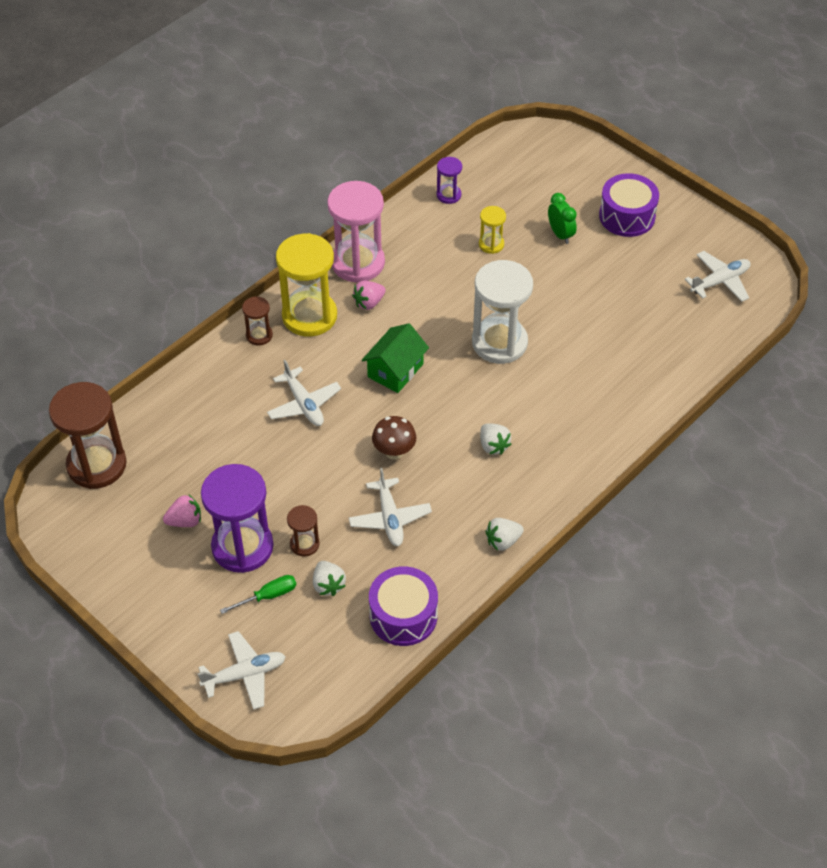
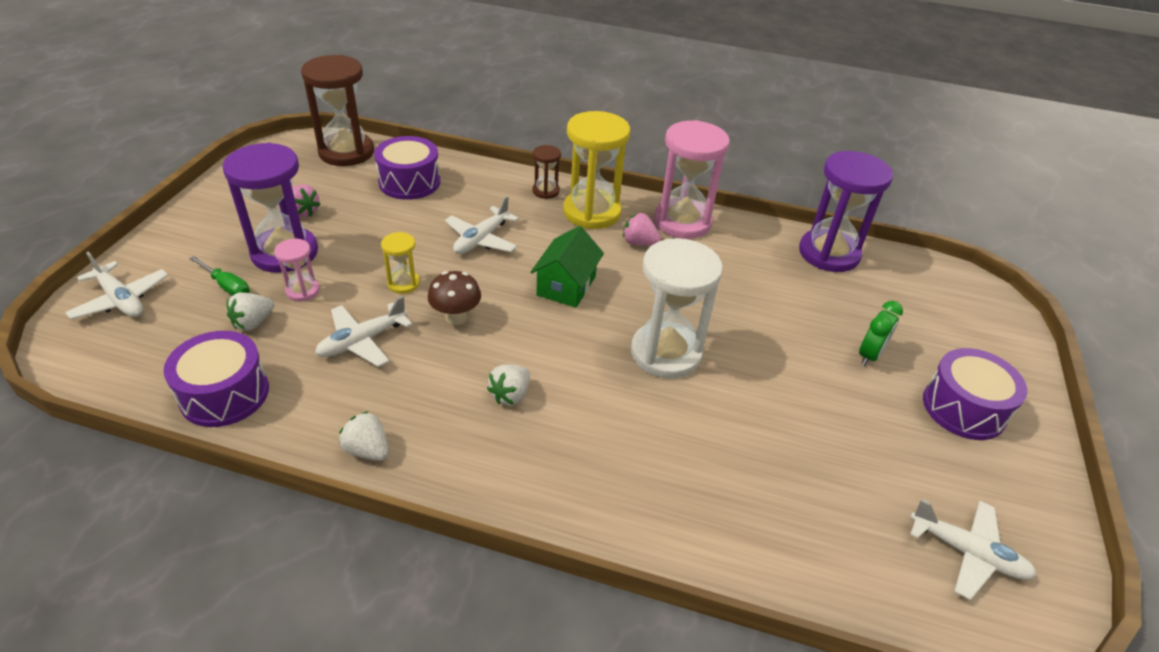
camera: 60 degrees right, 10 degrees down
brown hourglass [287,505,320,557] -> pink hourglass [274,239,320,301]
green house [362,323,429,393] -> green house turned 75 degrees counterclockwise [530,226,604,308]
purple hourglass [436,157,462,204] -> purple hourglass [799,151,893,272], size x2.08
yellow hourglass [479,206,506,254] -> yellow hourglass moved to [381,232,420,294]
none -> purple drum [374,136,440,200]

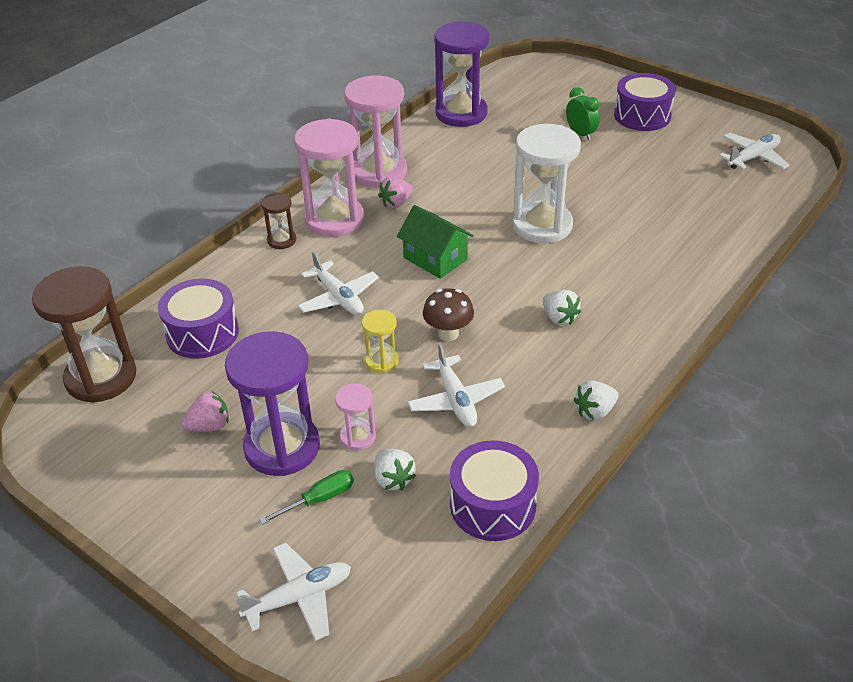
camera: 65 degrees left, 0 degrees up
yellow hourglass [563,111,630,229] -> pink hourglass [294,118,364,237]

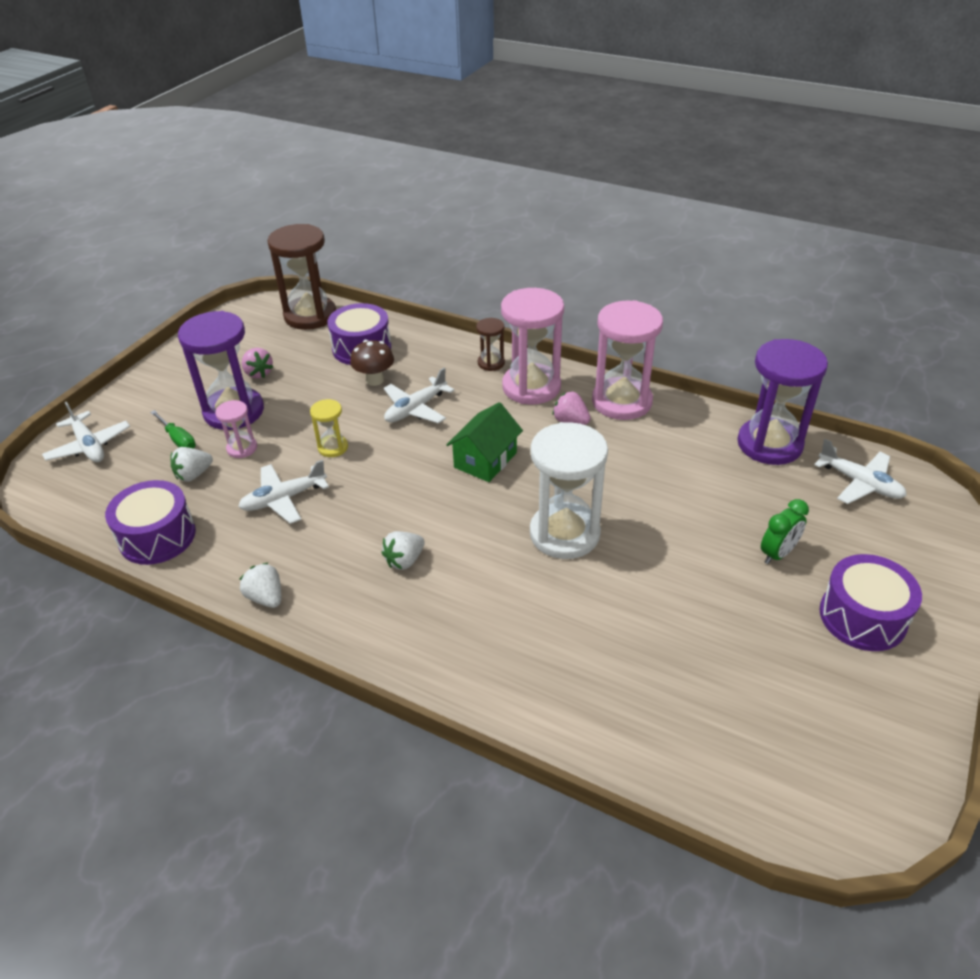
camera: 80 degrees right, 0 degrees up
brown mushroom [423,288,474,341] -> brown mushroom moved to [350,340,394,386]
white plane [719,133,790,169] -> white plane moved to [814,439,907,504]

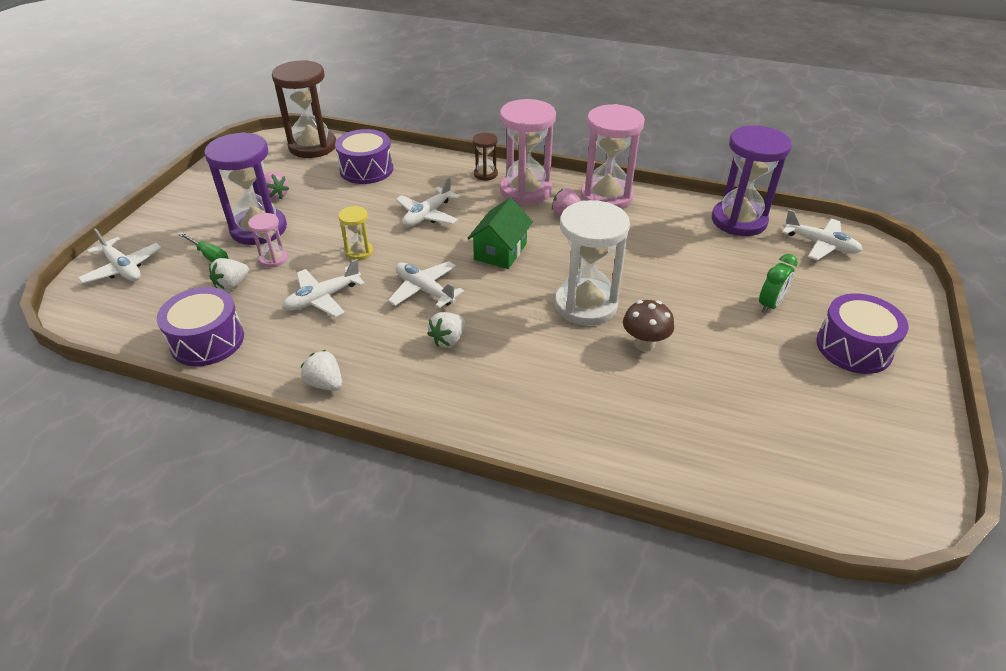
camera: 10 degrees left, 0 degrees up
brown mushroom [350,340,394,386] -> brown mushroom moved to [623,300,674,352]
none -> white plane [388,261,464,308]

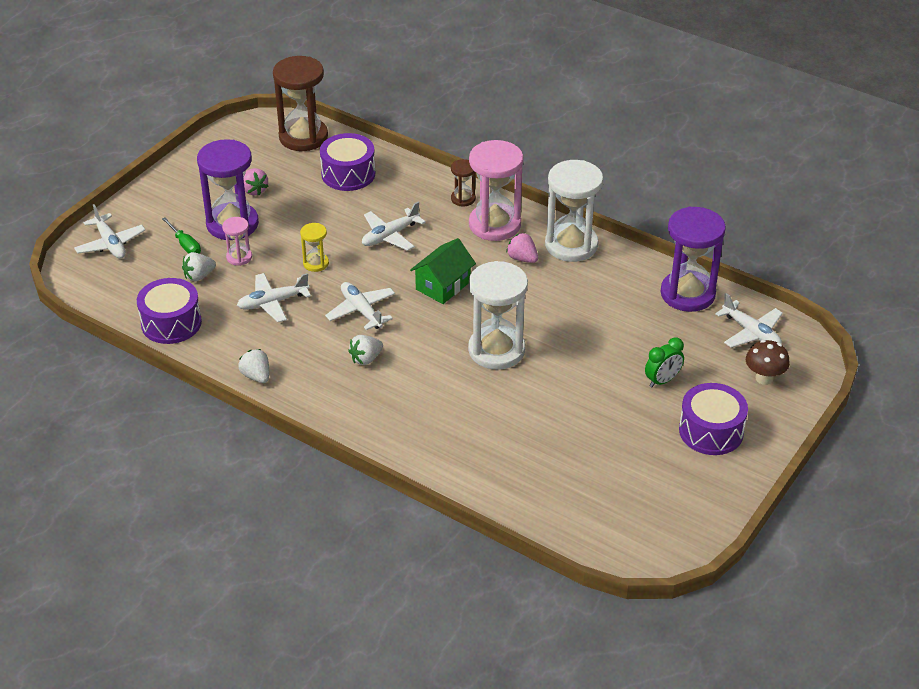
camera: 15 degrees right, 0 degrees up
pink hourglass [581,104,645,209] -> white hourglass [545,160,603,262]
brown mushroom [623,300,674,352] -> brown mushroom moved to [746,340,790,385]

